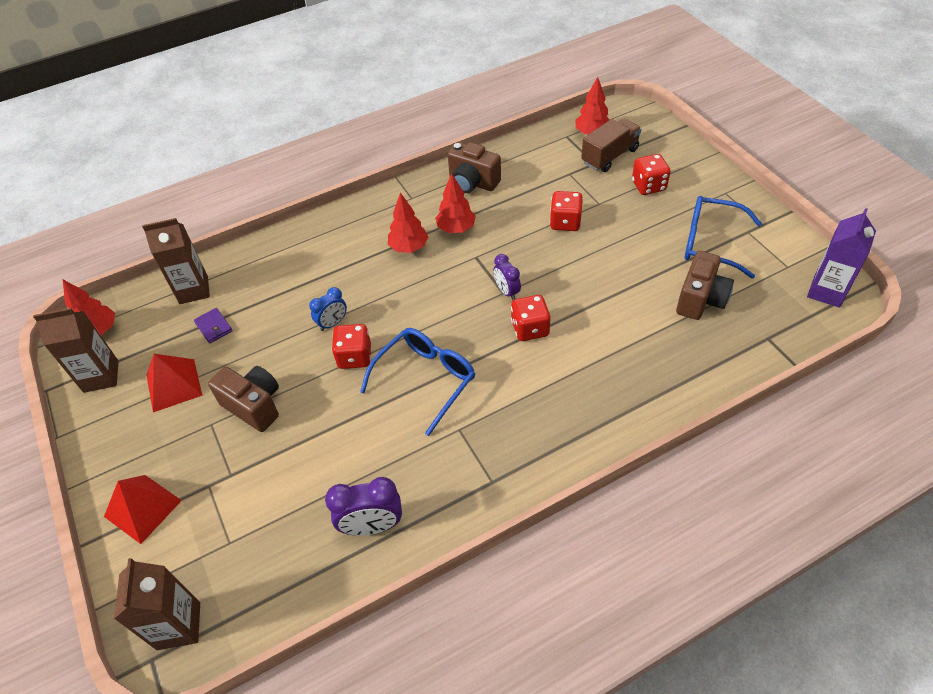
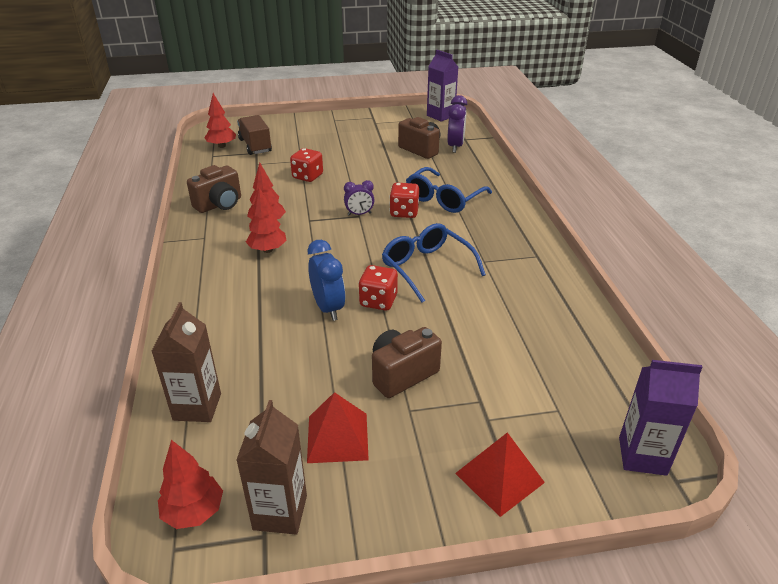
camera: 75 degrees left, 15 degrees down
brown carton [114,558,200,650] -> purple carton [619,360,702,476]
purple wallet [194,308,233,344] -> none
blue clock [309,287,347,331] -> blue clock [308,240,345,321], size x1.57
purple clock [325,477,402,536] -> purple clock moved to [447,95,467,153]
red dice [632,154,670,195] -> none
blue glasses [685,196,762,279] -> blue glasses moved to [406,167,492,213]

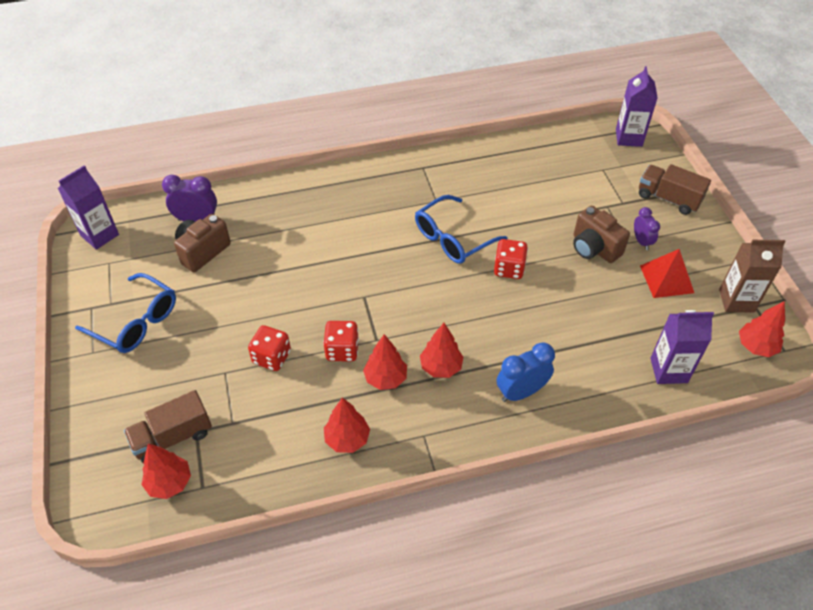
camera: 95 degrees left, 15 degrees up
brown carton [151,302,221,422] -> purple carton [650,310,714,384]
brown camera [187,165,241,213] -> red tree [324,397,370,453]
blue clock [308,240,345,321] -> blue clock moved to [497,342,555,402]
purple clock [344,180,374,216] -> purple clock moved to [634,207,660,250]
red dice [390,183,419,218] -> red dice moved to [323,321,359,362]
blue glasses [406,167,492,213] -> blue glasses moved to [75,273,176,353]
red pyramid [455,432,545,517] -> brown truck [639,164,711,215]

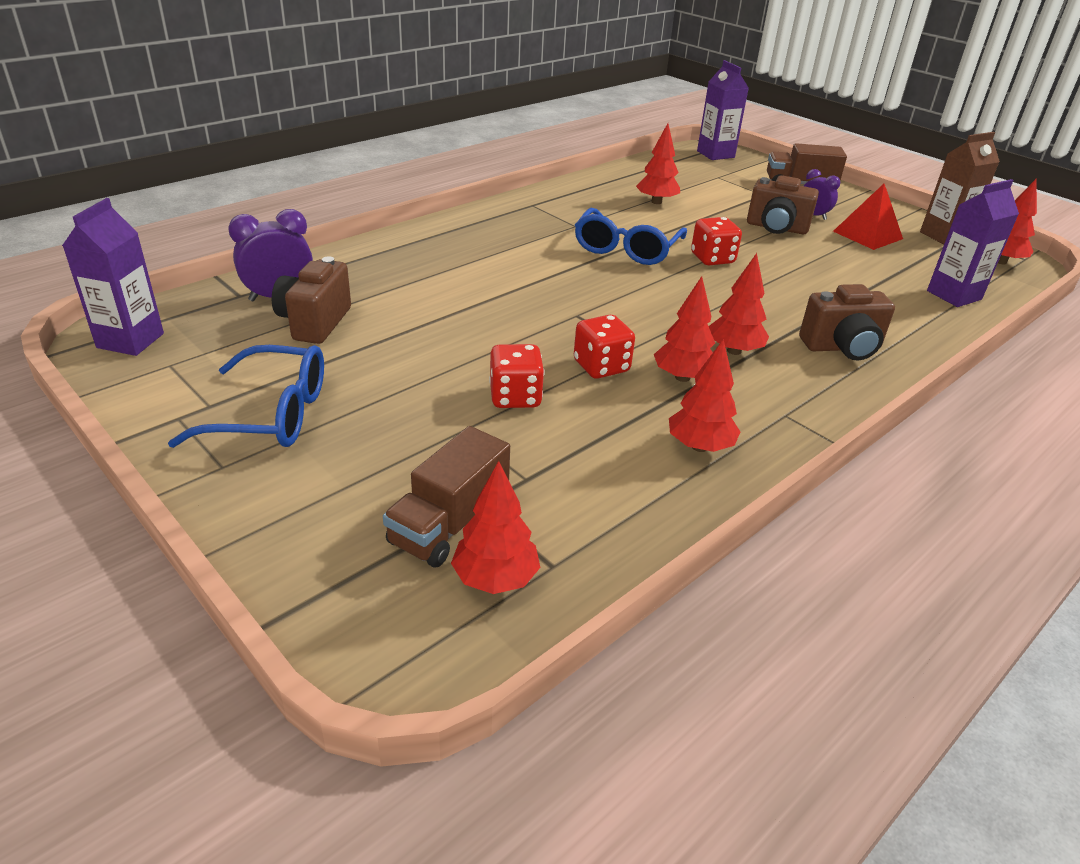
camera: 30 degrees left, 15 degrees down
blue clock [497,342,555,402] -> brown camera [799,284,895,360]
none -> red tree [636,123,680,204]

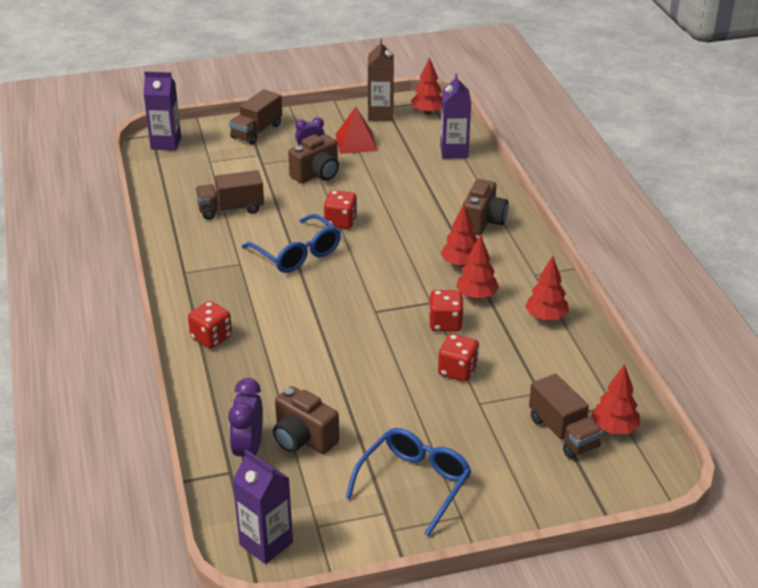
camera: 60 degrees left, 0 degrees up
red tree [636,123,680,204] -> brown truck [195,170,264,220]
none -> red dice [188,301,232,349]

